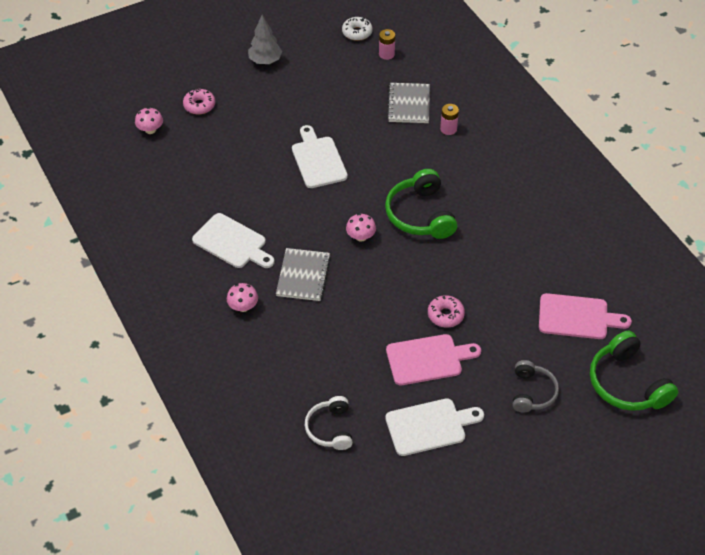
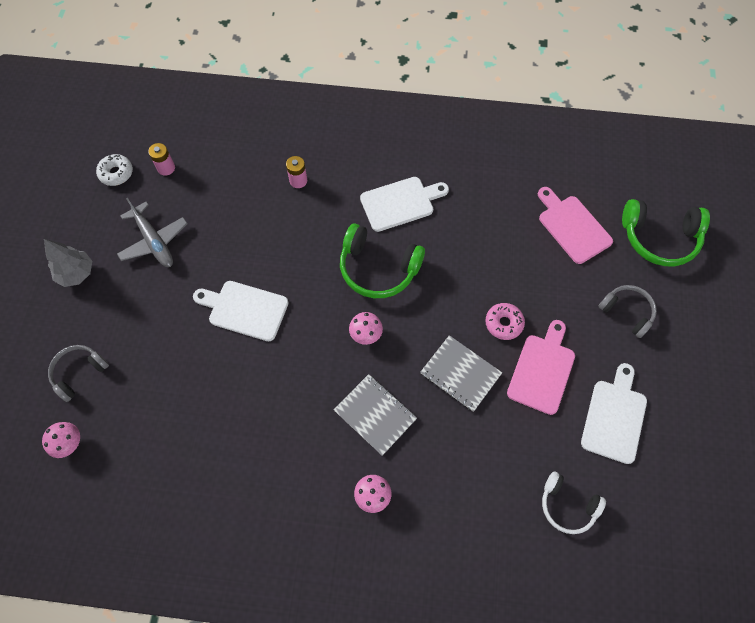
camera: 55 degrees left, 15 degrees up
pink donut [183,88,215,115] -> grey headphones [48,345,109,402]
white cutting board [192,213,275,268] -> white cutting board moved to [360,177,449,232]
grey notebook [387,83,430,123] -> grey notebook moved to [421,335,502,412]
pink cutting board [539,293,632,339] -> pink cutting board turned 75 degrees counterclockwise [538,187,613,264]
none -> grey plane [117,198,188,267]

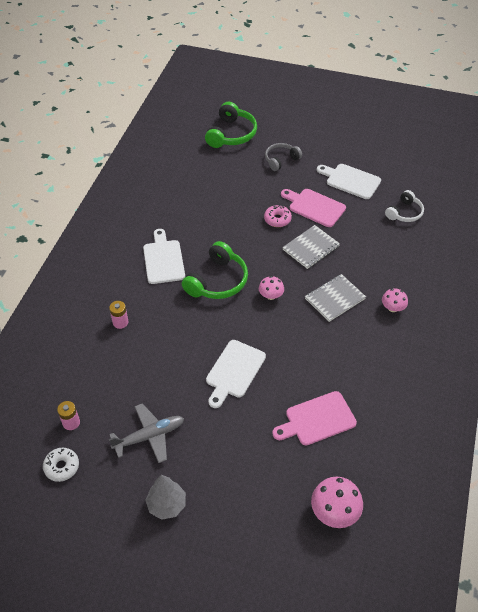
camera: 80 degrees left, 15 degrees down
pink mushroom [42,422,80,458] -> pink mushroom [311,477,363,528], size x1.61
grey headphones [48,345,109,402] -> none
pink cutting board [538,187,613,264] -> pink cutting board moved to [272,391,357,445]

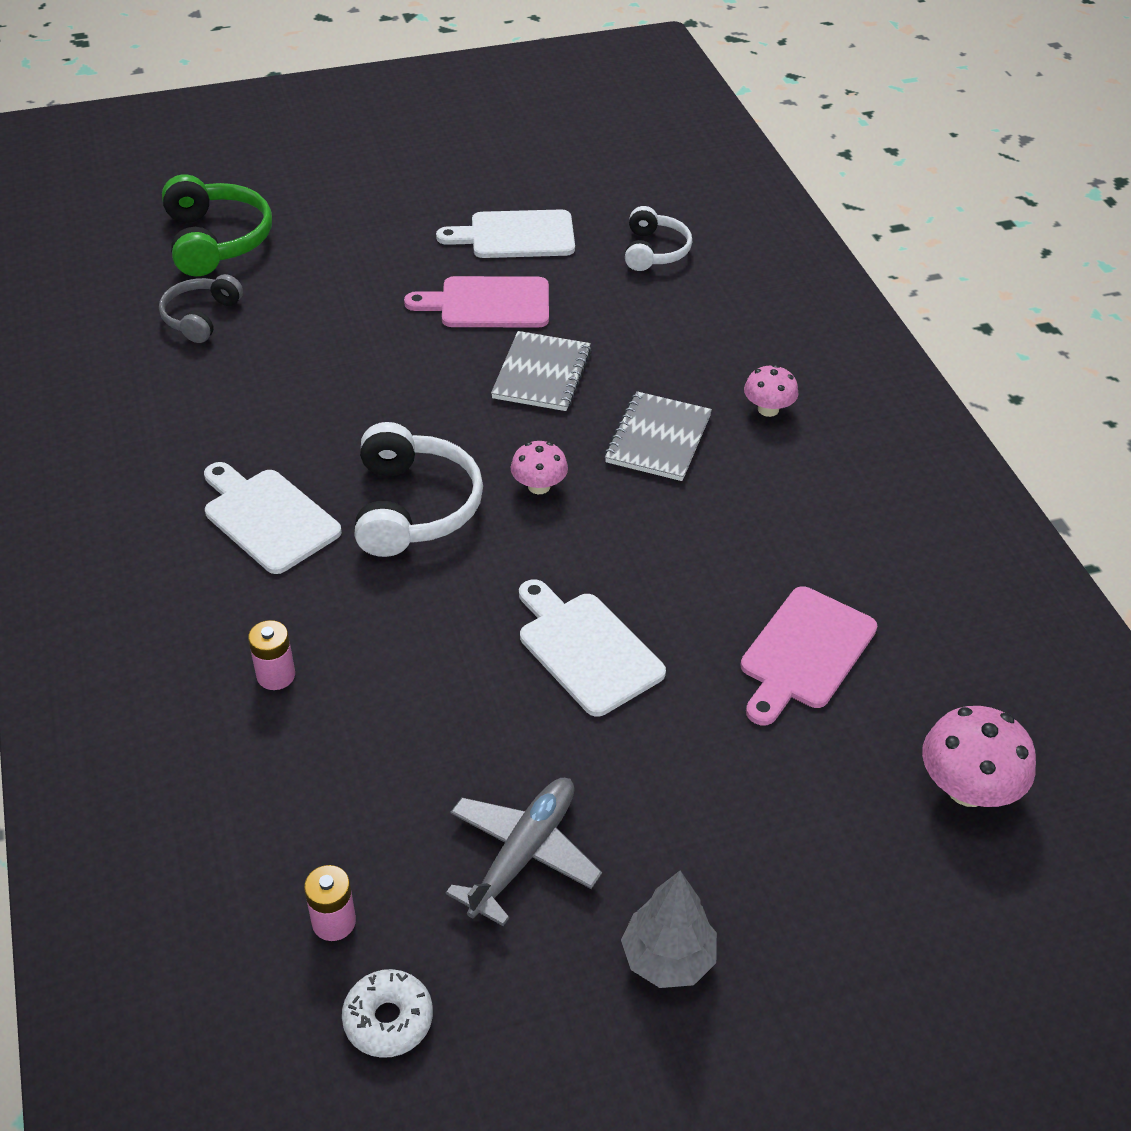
camera: 35 degrees left, 5 degrees down
green headphones [182,241,248,299] -> white headphones [354,422,483,557]
white cutting board [206,340,266,408] -> white cutting board turned 150 degrees clockwise [519,579,666,717]
pink donut [264,205,292,227] -> none
grey headphones [265,143,302,171] -> grey headphones moved to [159,274,243,343]

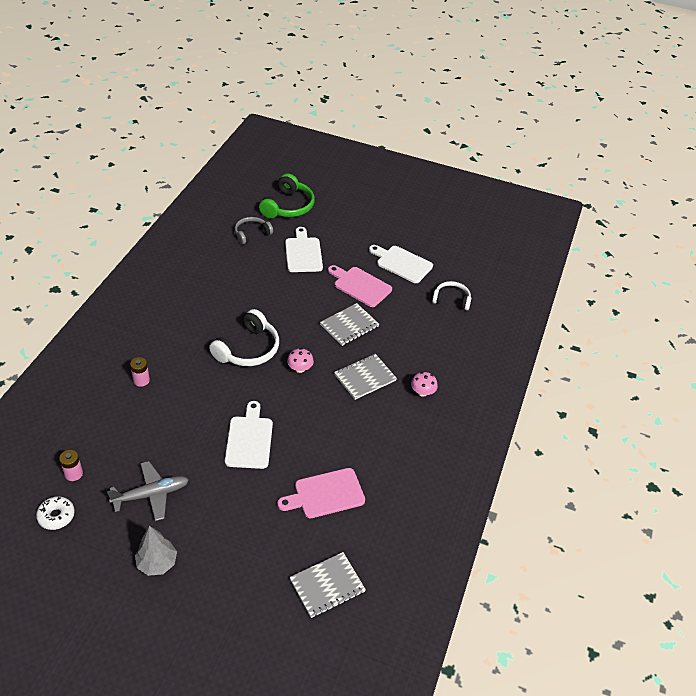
camera: 35 degrees right, 0 degrees up
white cutting board [204,462,342,574] -> white cutting board moved to [285,227,323,272]
white headphones [625,206,692,271] -> white headphones turned 120 degrees counterclockwise [432,281,471,310]
pink mushroom [922,706,1036,807] -> grey notebook [289,552,366,618]

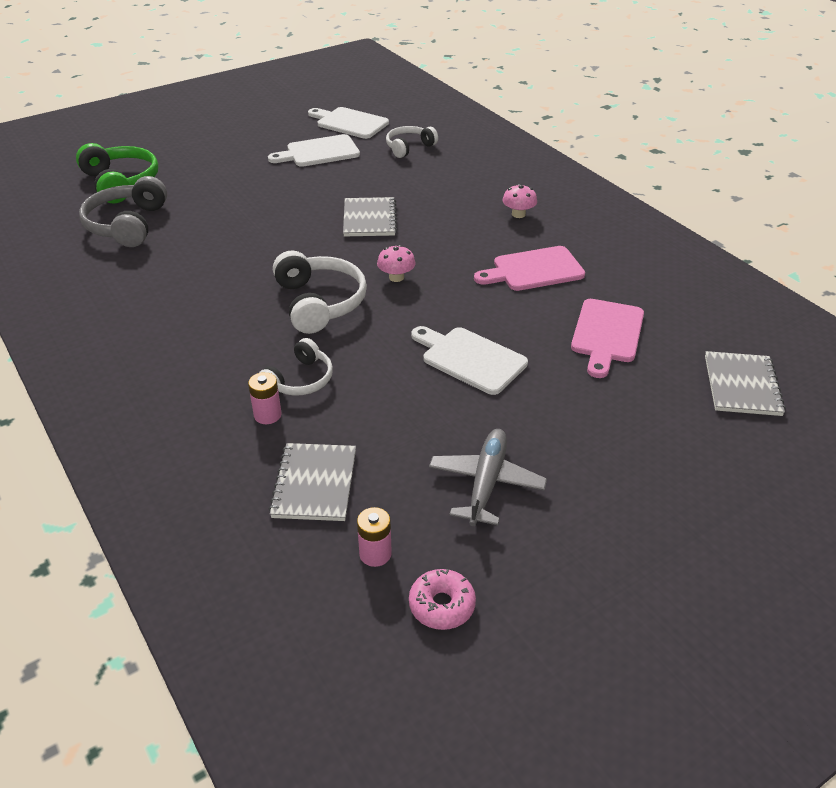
camera: 50 degrees left, 5 degrees down
white donut [36,496,75,530] -> pink donut [409,569,476,630]
grey tree [135,526,177,576] -> none
grey headphones [235,217,273,245] -> grey headphones [79,176,167,247], size x1.58
white cutting board [285,227,323,272] -> white cutting board moved to [308,107,389,139]
pink cutting board [328,265,392,307] -> pink cutting board moved to [474,246,585,291]
grey notebook [334,354,397,400] -> grey notebook moved to [269,443,356,521]
none -> white headphones [259,338,333,396]

